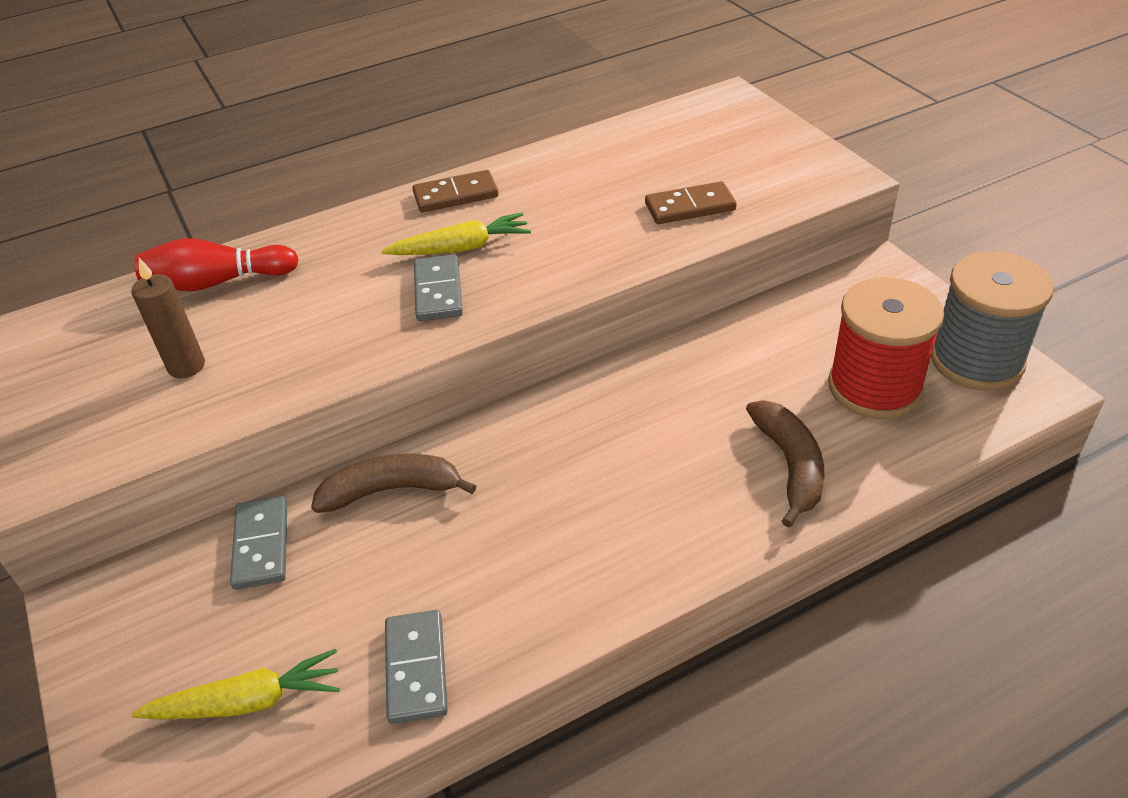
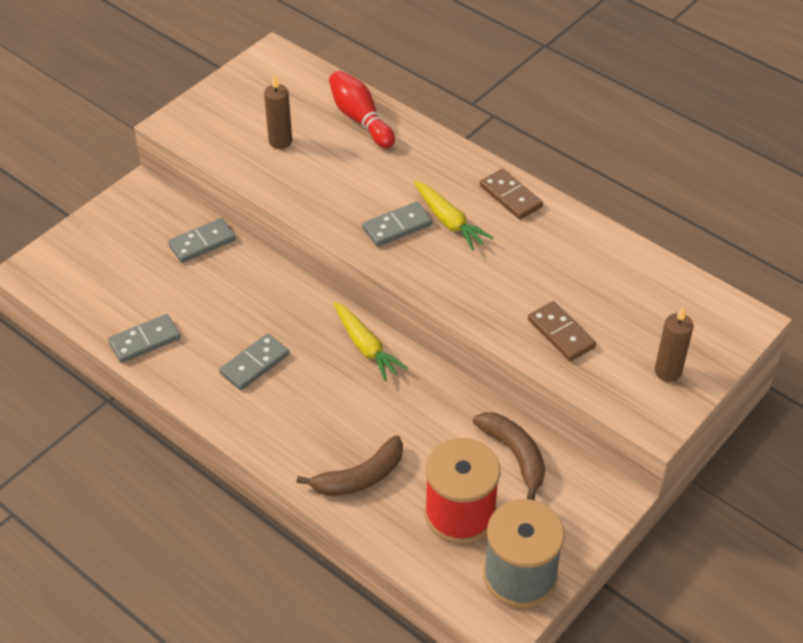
camera: 65 degrees right, 5 degrees up
yellow carrot [131,649,340,719] -> yellow carrot moved to [334,302,408,381]
brown banana [311,454,476,513] -> brown banana moved to [473,412,545,500]
none -> grey domino [219,334,289,390]
none -> brown candle [655,308,693,382]

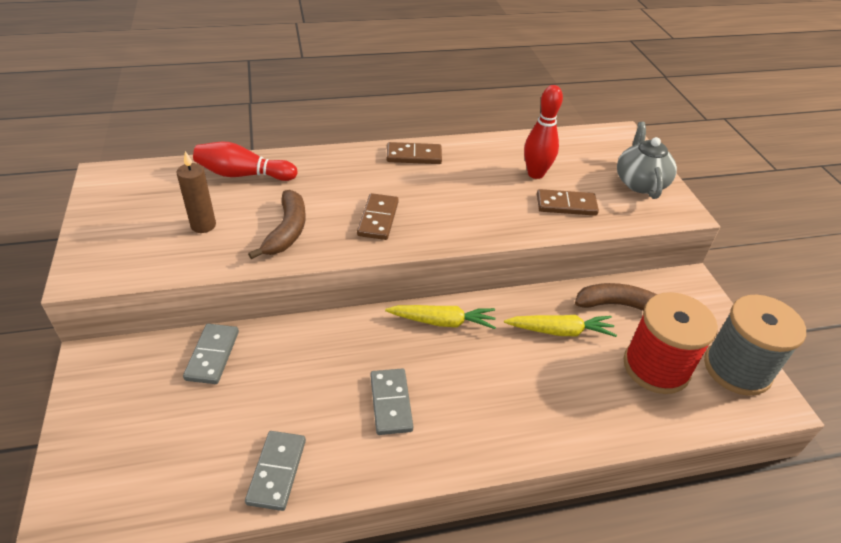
camera: 55 degrees left, 5 degrees down
brown banana [296,435,403,496] -> brown banana moved to [248,190,306,259]
grey domino [362,202,433,247] -> brown domino [357,193,399,240]
yellow carrot [414,181,493,250] -> yellow carrot moved to [504,315,617,337]
brown candle [655,308,693,382] -> grey teapot [617,122,677,199]
none -> red bowling pin [524,85,563,179]

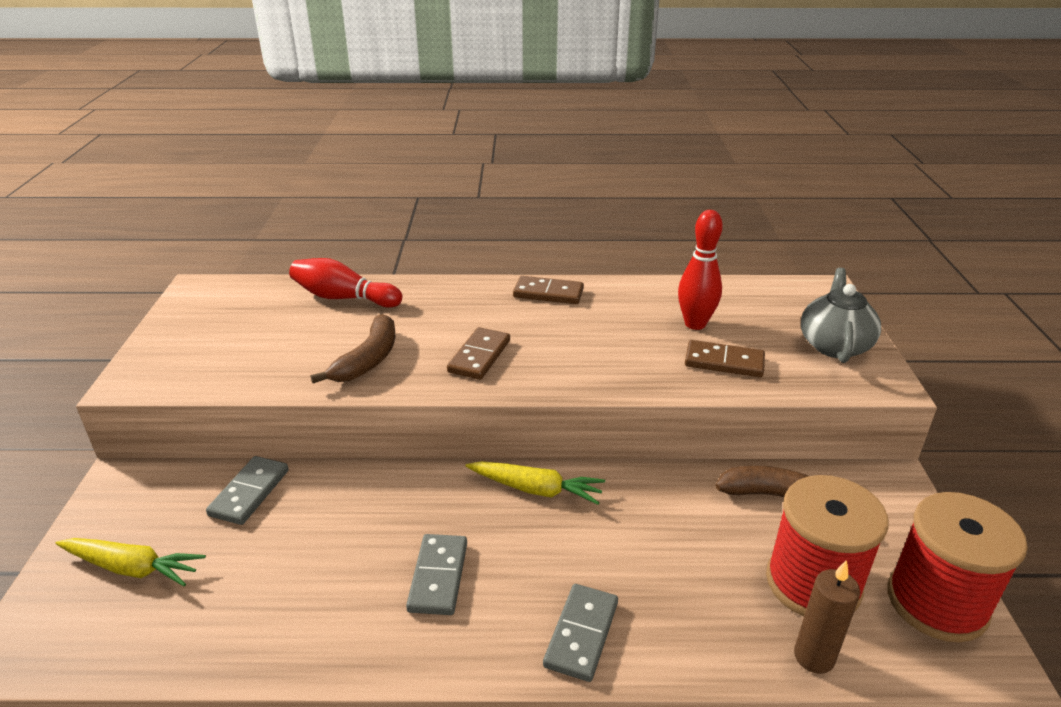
camera: 15 degrees right, 10 degrees down
brown candle [176,151,216,233] -> brown candle moved to [794,560,860,674]
grey domino [245,431,306,511] -> grey domino moved to [543,584,618,682]
yellow carrot [504,315,617,337] -> yellow carrot moved to [55,538,206,586]
grey spool [704,295,806,396] -> red spool [887,492,1028,642]

